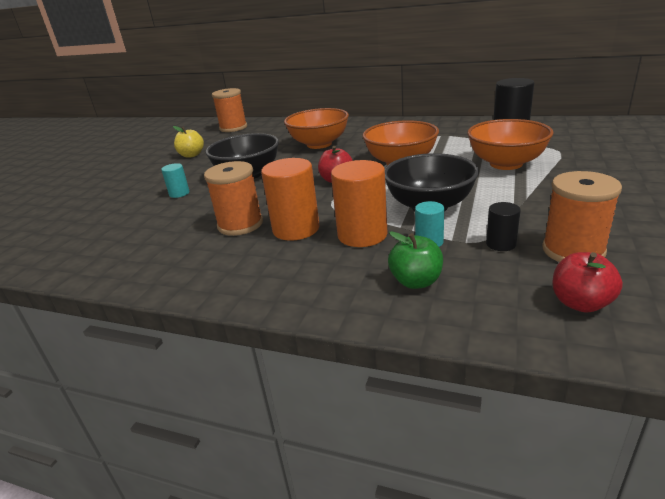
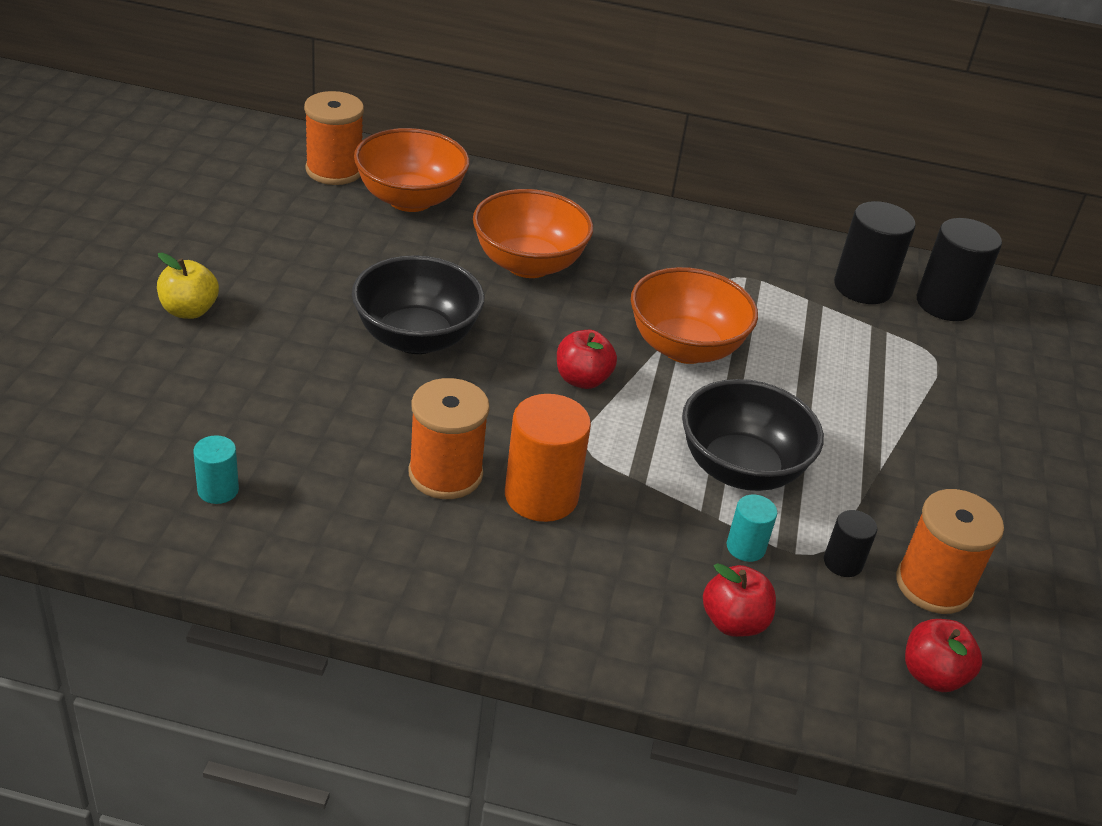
camera: 15 degrees left, 10 degrees up
turquoise cylinder [161,163,190,198] -> turquoise cylinder moved to [193,435,239,504]
yellow apple [173,126,204,158] -> yellow apple moved to [157,253,219,319]
orange cylinder [331,160,388,247] -> none
green apple [388,231,443,289] -> red apple [703,563,776,637]
orange bowl [467,119,553,170] -> orange bowl moved to [354,128,470,212]
none -> black cylinder [917,218,1002,321]

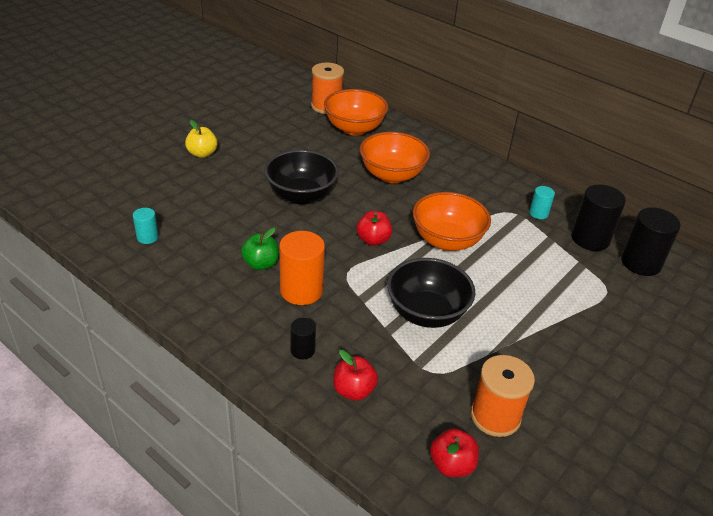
camera: 30 degrees right, 0 degrees up
orange spool [408,378,490,499] -> green apple [241,228,279,270]
turquoise cylinder [727,494,777,562] -> turquoise cylinder moved to [529,186,555,219]
black cylinder [824,510,877,577] -> black cylinder moved to [290,318,316,359]

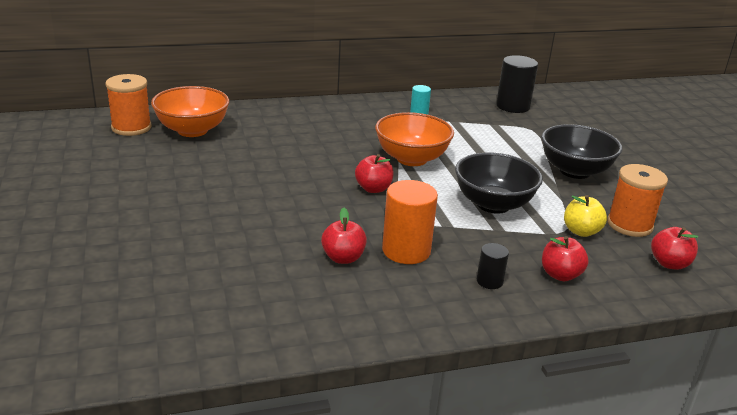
camera: 55 degrees left, 10 degrees down
turquoise cylinder [133,208,159,244] -> none
yellow apple [185,120,218,158] -> yellow apple moved to [564,195,607,237]
green apple [241,228,279,270] -> red apple [321,208,367,264]
black bowl [264,150,339,204] -> black bowl moved to [541,124,622,179]
orange bowl [360,132,430,183] -> none
black cylinder [571,184,626,251] -> none

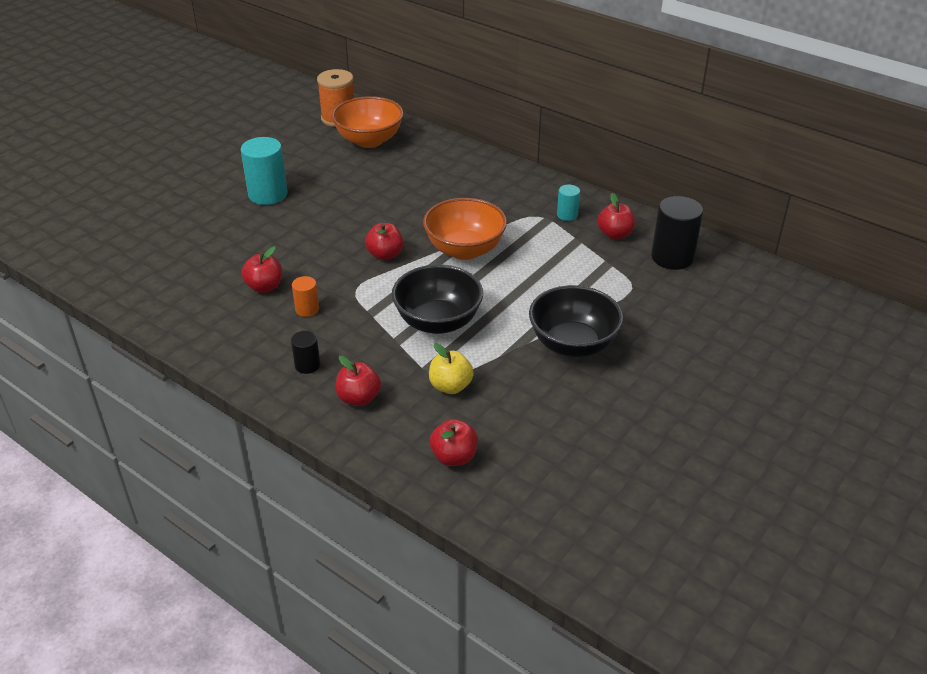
camera: 55 degrees right, 10 degrees up
orange cylinder [382,180,438,264] -> orange cylinder [292,276,319,317], size x0.53
orange spool [607,164,668,237] -> none
none -> turquoise cylinder [241,137,288,205]
none -> red apple [597,193,635,239]

